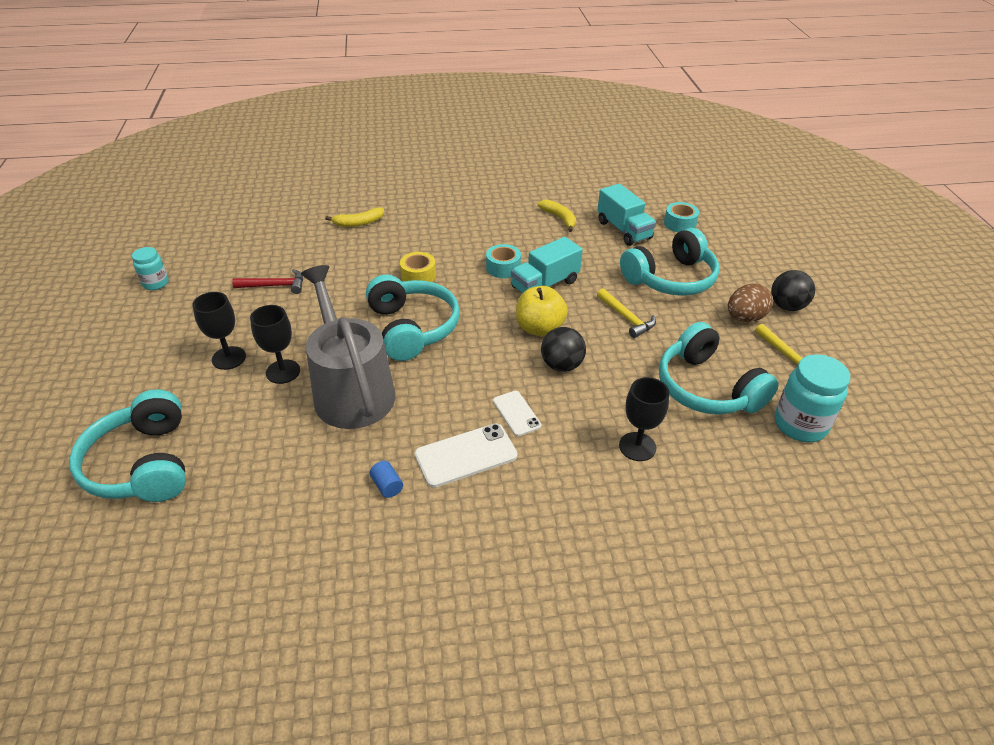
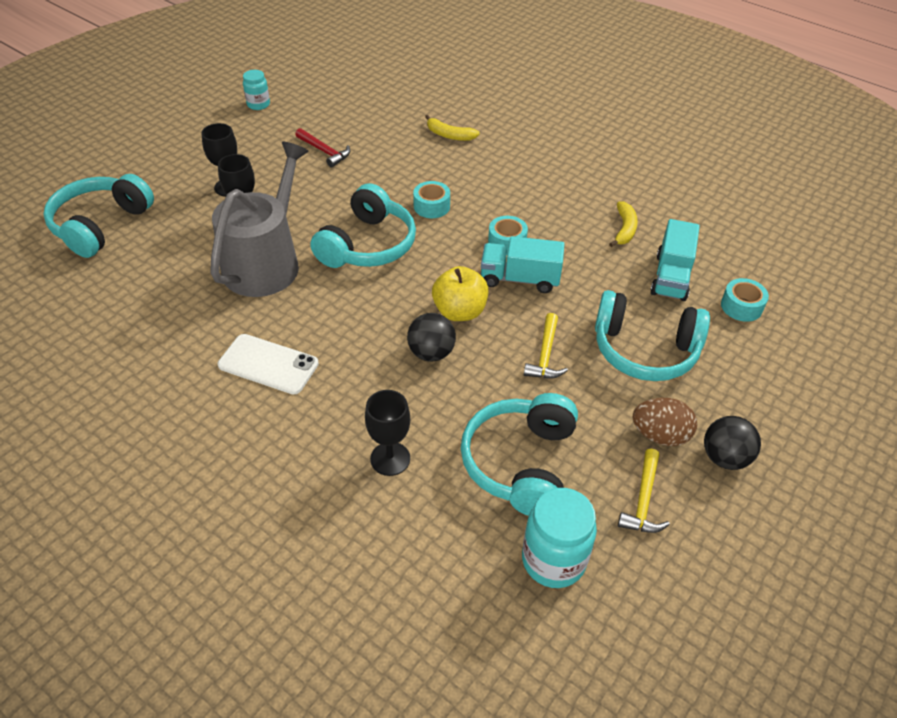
camera: 45 degrees right, 5 degrees up
blue cylinder [369,461,403,498] -> none
yellow tape [400,252,436,282] -> turquoise tape [413,181,450,218]
white phone [493,391,541,436] -> none

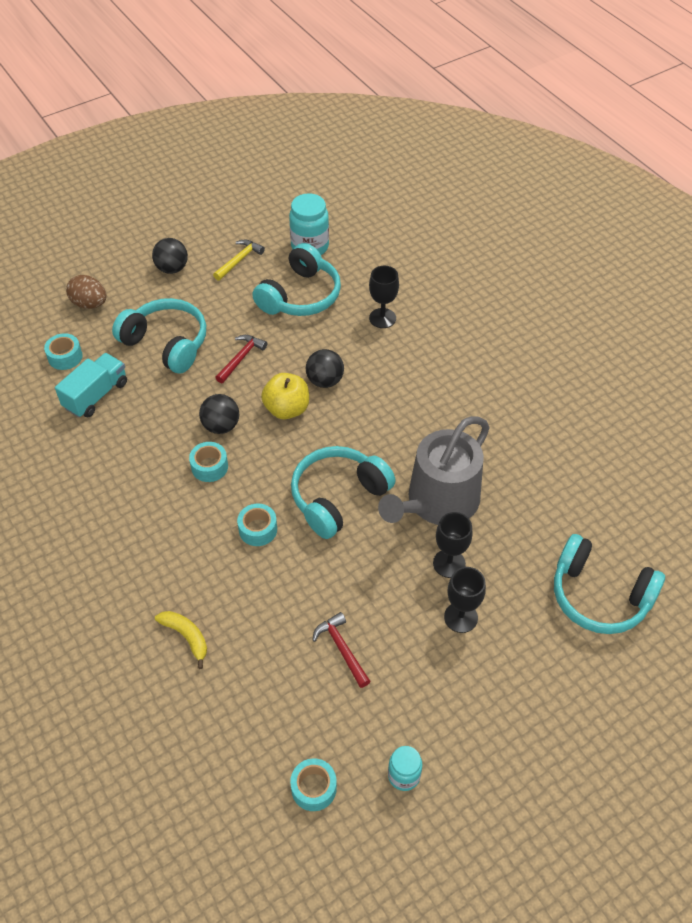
camera: 160 degrees left, 5 degrees up
turquoise headphones [43,174,154,258] -> turquoise headphones turned 75 degrees clockwise [554,534,665,634]
white phone [218,334,319,394] -> none
turquoise truck [481,236,565,293] -> black ball [199,394,239,434]
yellow hammer [524,313,568,378] -> red hammer [215,335,267,383]
yellow banana [609,201,638,247] -> none
brown egg [632,398,697,446] -> brown egg moved to [66,275,107,309]
none -> turquoise tape [290,758,337,811]

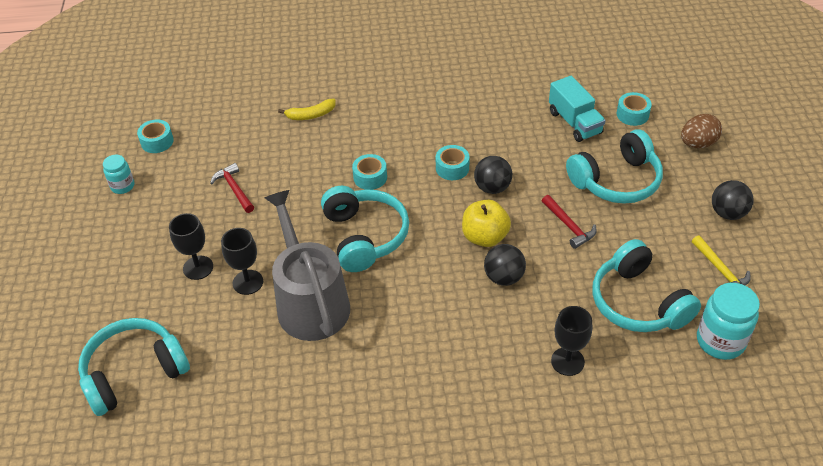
camera: 120 degrees right, 5 degrees down
red hammer [312,612,371,688] -> red hammer turned 120 degrees counterclockwise [210,163,254,213]

